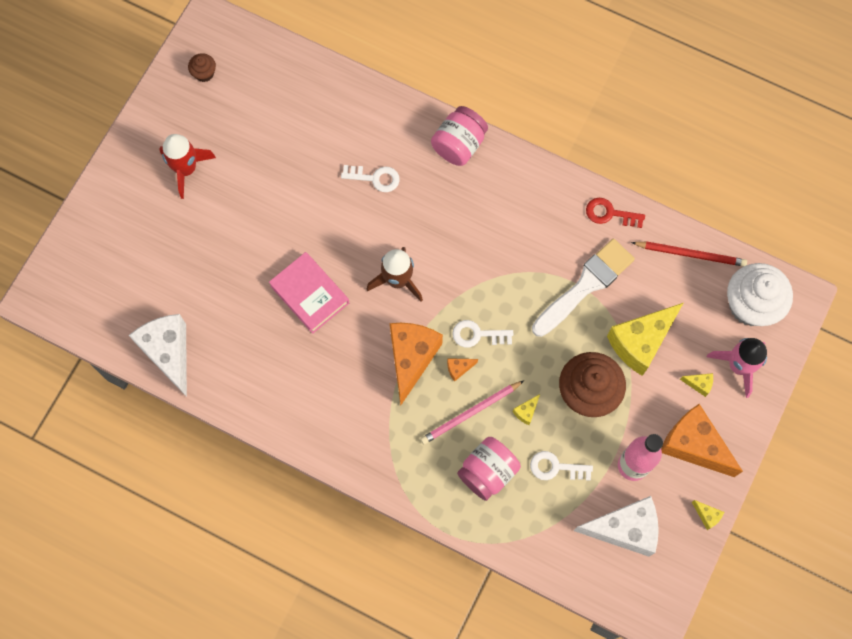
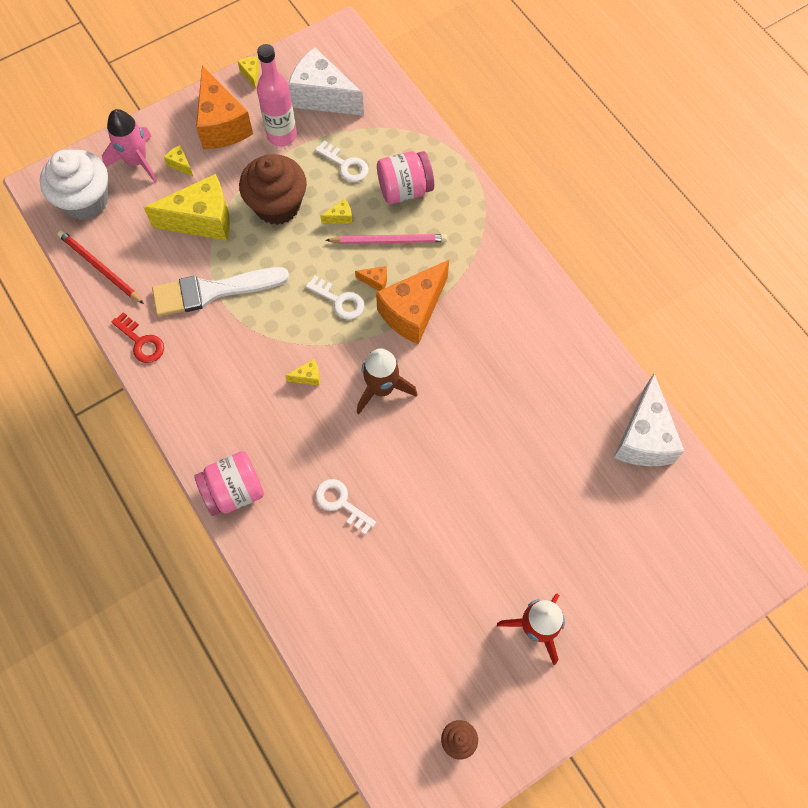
camera: 150 degrees left, 5 degrees down
pink book [269,252,349,334] -> none
none -> yellow cheese [285,359,320,386]

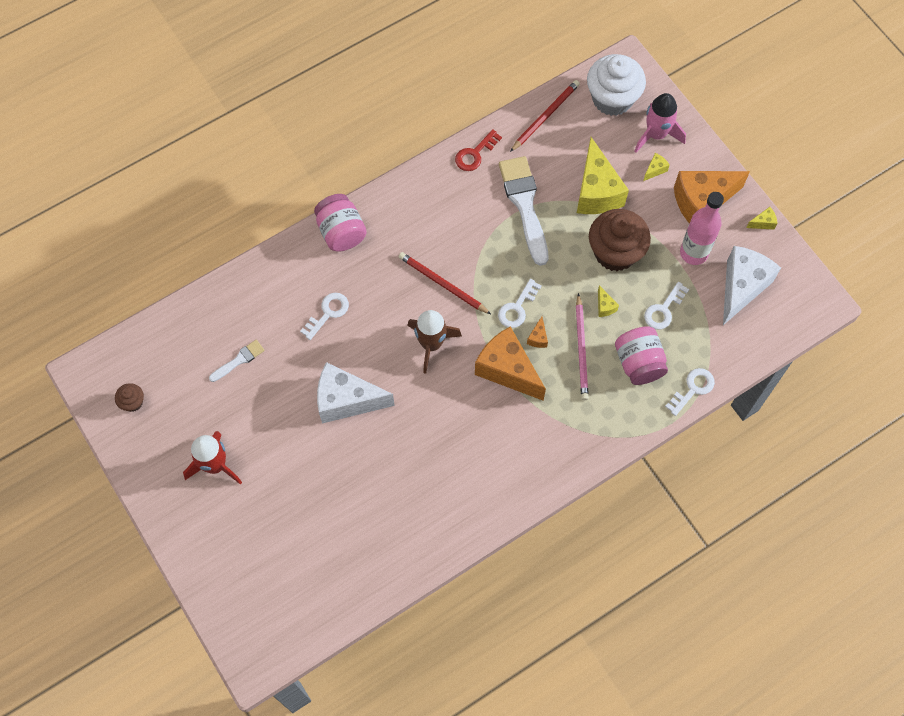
camera: 90 degrees right, 0 degrees up
yellow cheese [285,359,320,386] -> red pencil [398,252,491,314]
white cheese [614,373,684,466] -> white cheese moved to [317,362,395,423]
none -> white brush [209,340,265,382]
none -> white key [665,368,715,416]

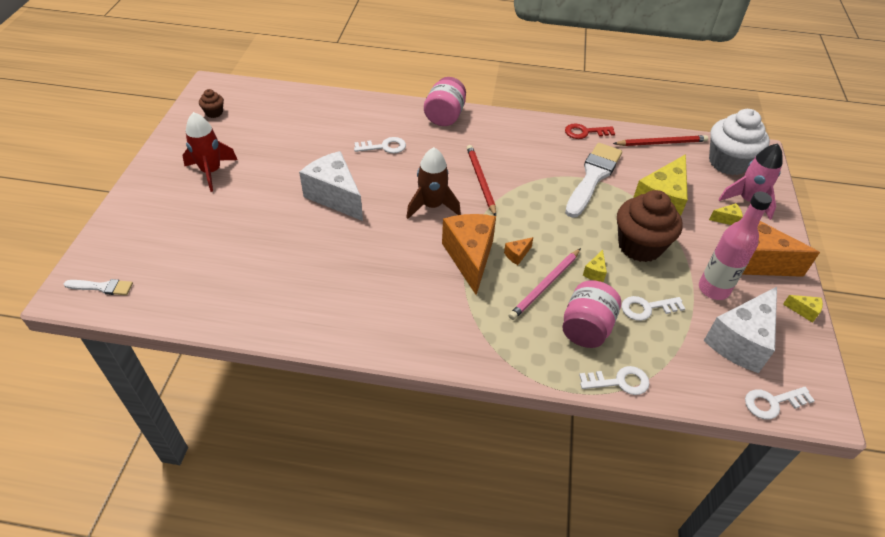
camera: 40 degrees right, 20 degrees down
white brush [209,340,265,382] -> white brush moved to [64,279,133,295]
white key [498,278,542,328] -> white key moved to [745,387,815,420]
white cheese [723,246,781,325] -> white cheese turned 150 degrees clockwise [704,287,777,373]

